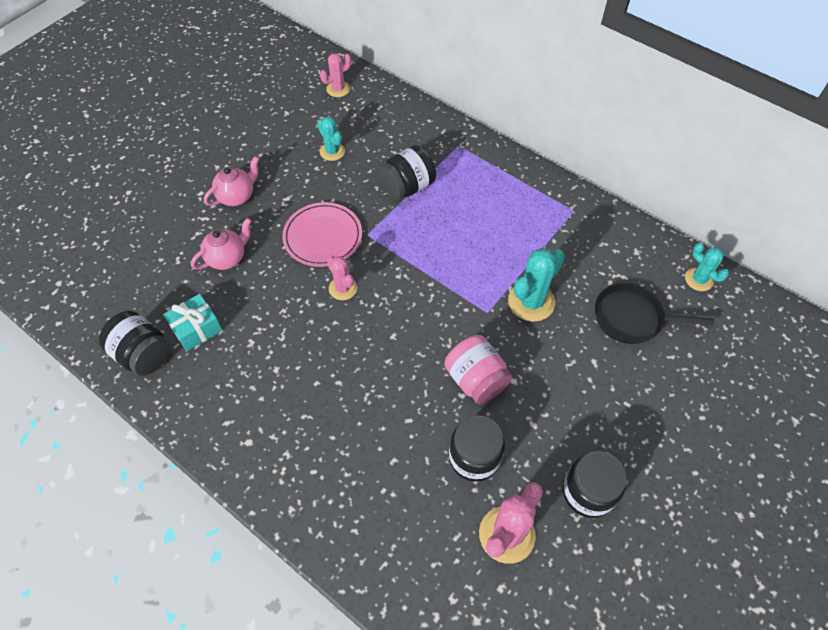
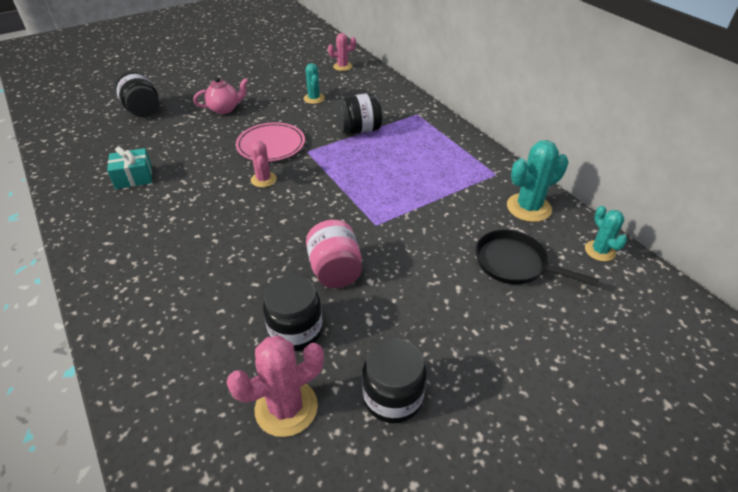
camera: 20 degrees right, 15 degrees down
black jar [99,311,170,376] -> black jar moved to [115,72,159,117]
pink teapot [191,218,252,270] -> none
turquoise cactus [508,248,565,322] -> turquoise cactus moved to [507,140,569,222]

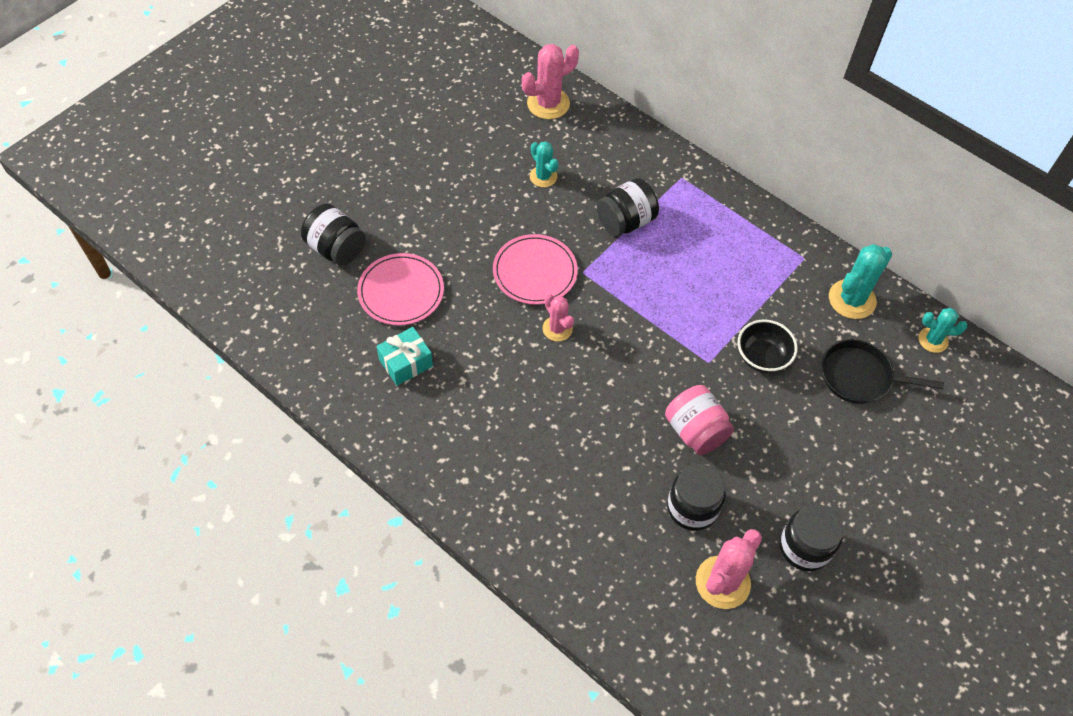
camera: 20 degrees left, 15 degrees up
pink teapot [193,77,248,114] -> none
pink cactus [328,33,356,71] -> pink cactus [522,44,579,119], size x1.62
turquoise cactus [585,206,627,261] -> turquoise cactus turned 45 degrees counterclockwise [918,308,967,353]
none -> pink plate [357,253,444,325]
none -> black bowl [738,319,798,373]

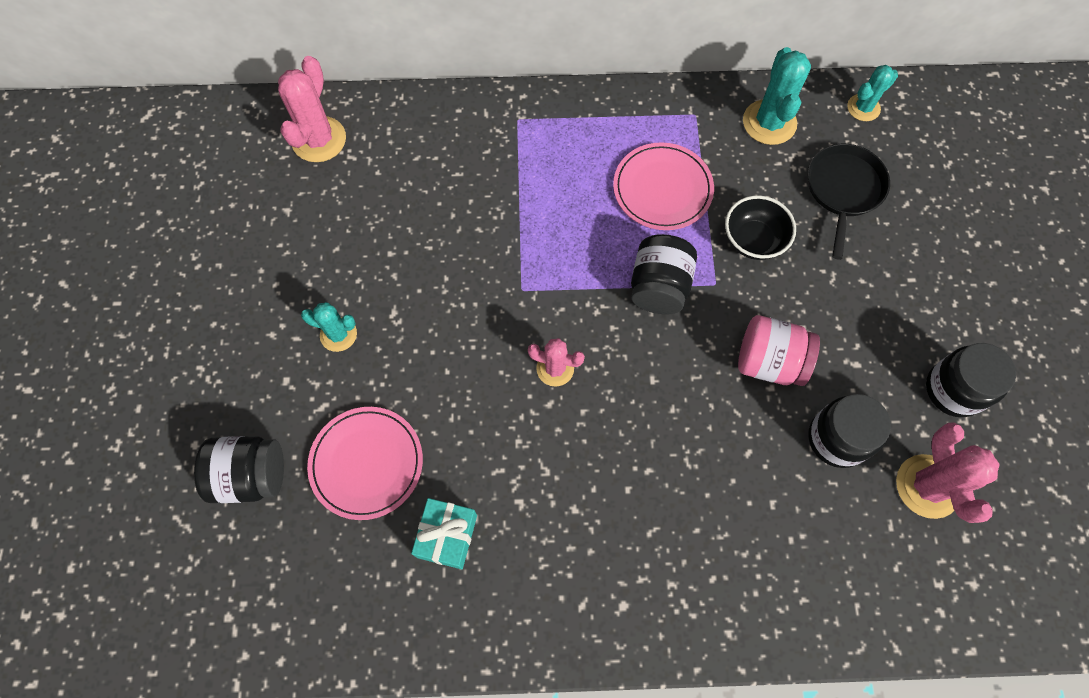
camera: 40 degrees left, 10 degrees up
pink plate [493,234,578,305] -> pink plate moved to [613,142,714,230]
turquoise cactus [530,142,559,187] -> turquoise cactus moved to [301,302,357,352]
black jar [597,178,659,236] -> black jar moved to [631,234,697,314]
black pan [821,339,944,404] -> black pan turned 135 degrees clockwise [808,144,890,260]

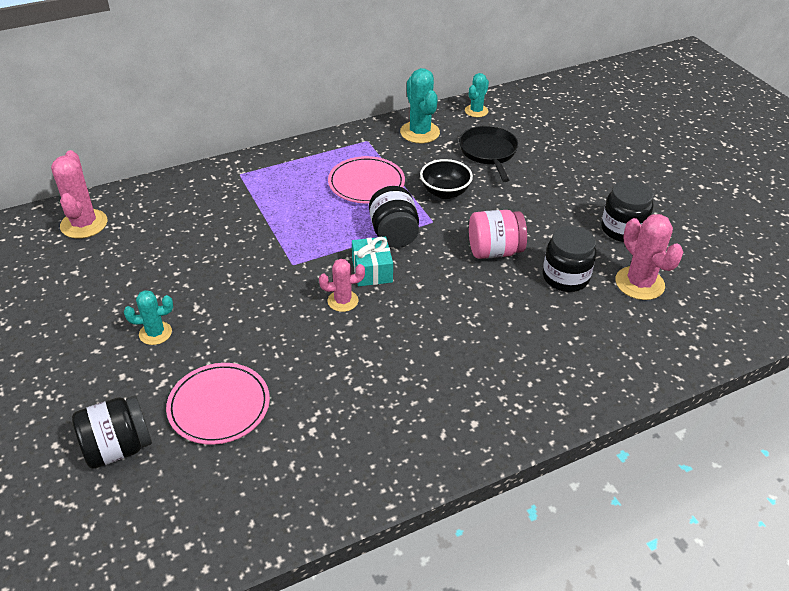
camera: 25 degrees left, 25 degrees down
turquoise gift [411,498,477,569] -> turquoise gift moved to [352,237,393,286]

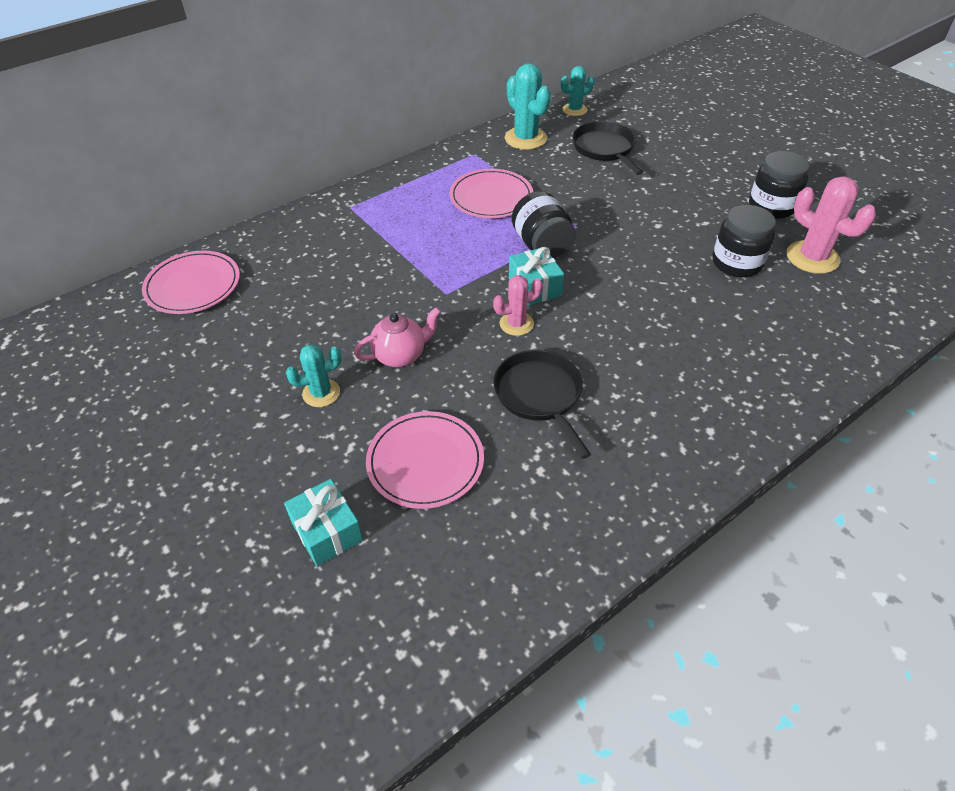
camera: 10 degrees left, 5 degrees up
pink cactus [51,150,108,238] -> pink plate [142,250,240,314]
black jar [72,396,152,469] -> turquoise gift [284,479,363,566]
black bowl [420,159,473,199] -> none
turquoise cactus [465,73,489,117] -> turquoise cactus turned 45 degrees clockwise [561,66,594,116]
pink jar [469,210,527,259] -> none
none -> pink teapot [354,307,441,367]
none -> black pan [493,350,591,459]

